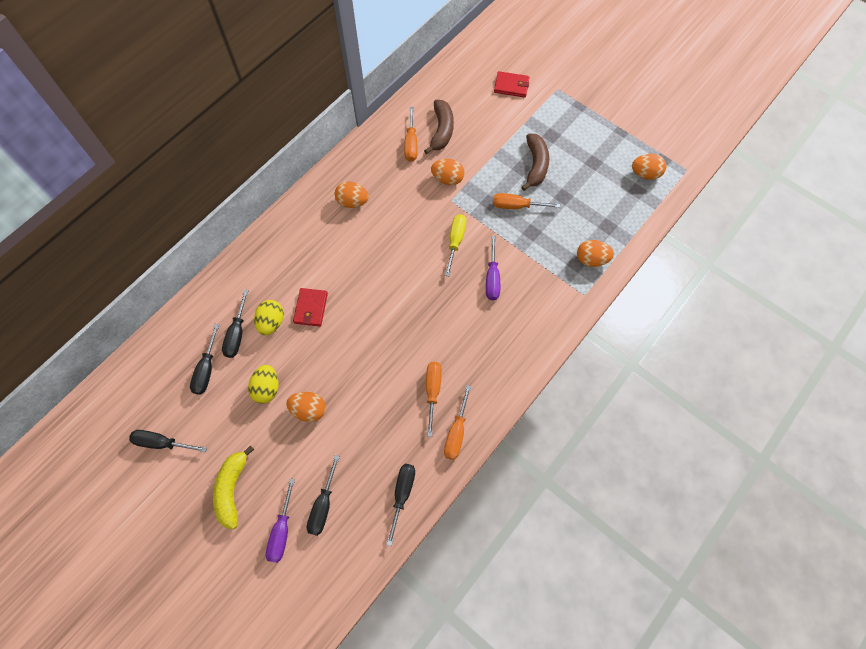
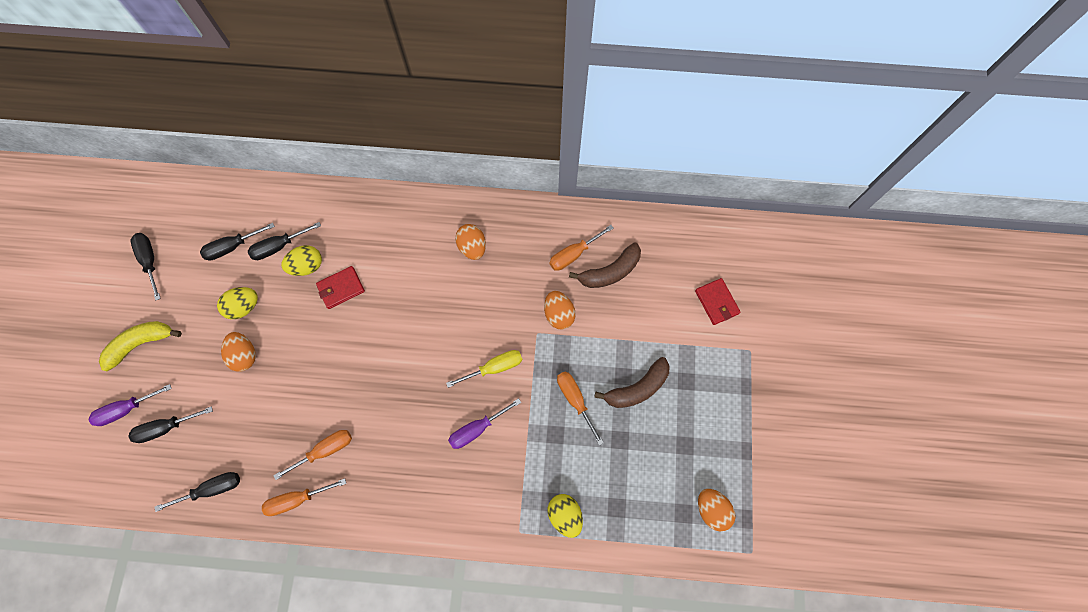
camera: 55 degrees right, 5 degrees up
orange egg [577,240,614,267] -> yellow egg [548,494,583,538]

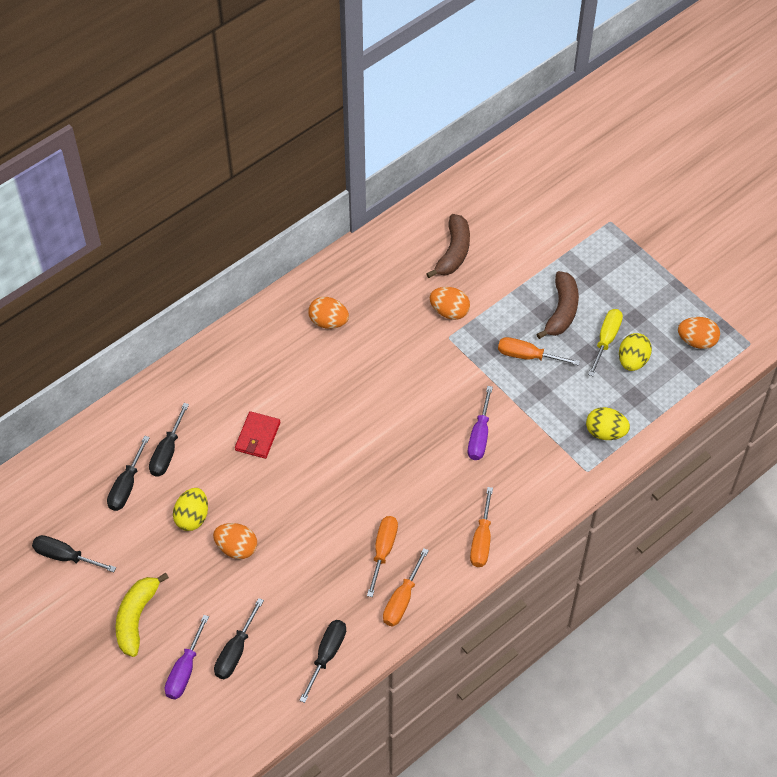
camera: 45 degrees left, 15 degrees down
yellow egg [281,245,322,276] -> yellow egg moved to [619,333,652,371]
yellow screwdriver [446,350,522,388] -> yellow screwdriver moved to [588,309,623,376]
orange screwdriver [549,225,614,271] -> orange screwdriver moved to [470,487,493,567]
red wallet [695,278,741,325] -> none

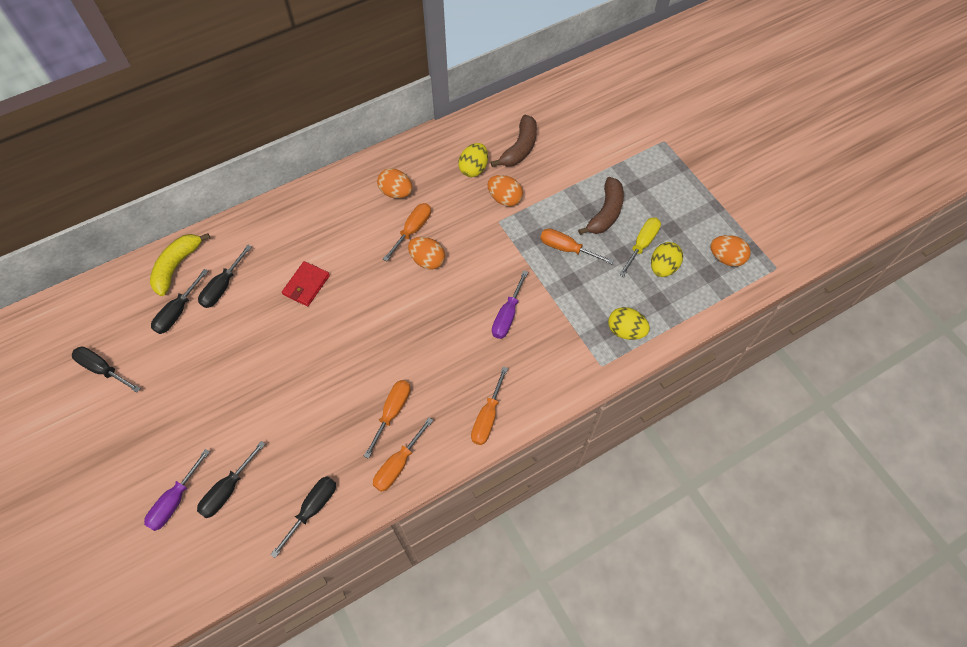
camera: 10 degrees right, 5 degrees up
yellow banana [116,573,169,657] -> yellow banana moved to [150,233,210,296]
yellow egg [173,488,208,531] -> yellow egg moved to [458,143,488,177]
orange egg [213,523,257,559] -> orange egg moved to [408,237,445,270]
none -> orange screwdriver [383,203,431,261]

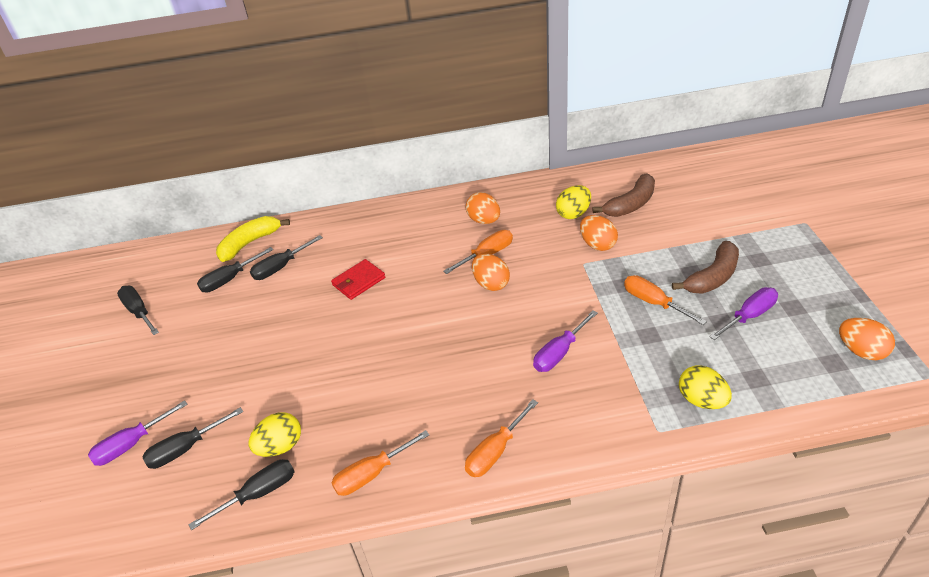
camera: 25 degrees right, 20 degrees down
orange screwdriver [364,380,410,459] -> none
yellow screwdriver [619,217,661,277] -> purple screwdriver [709,287,778,340]
yellow egg [651,242,683,277] -> yellow egg moved to [248,412,301,457]

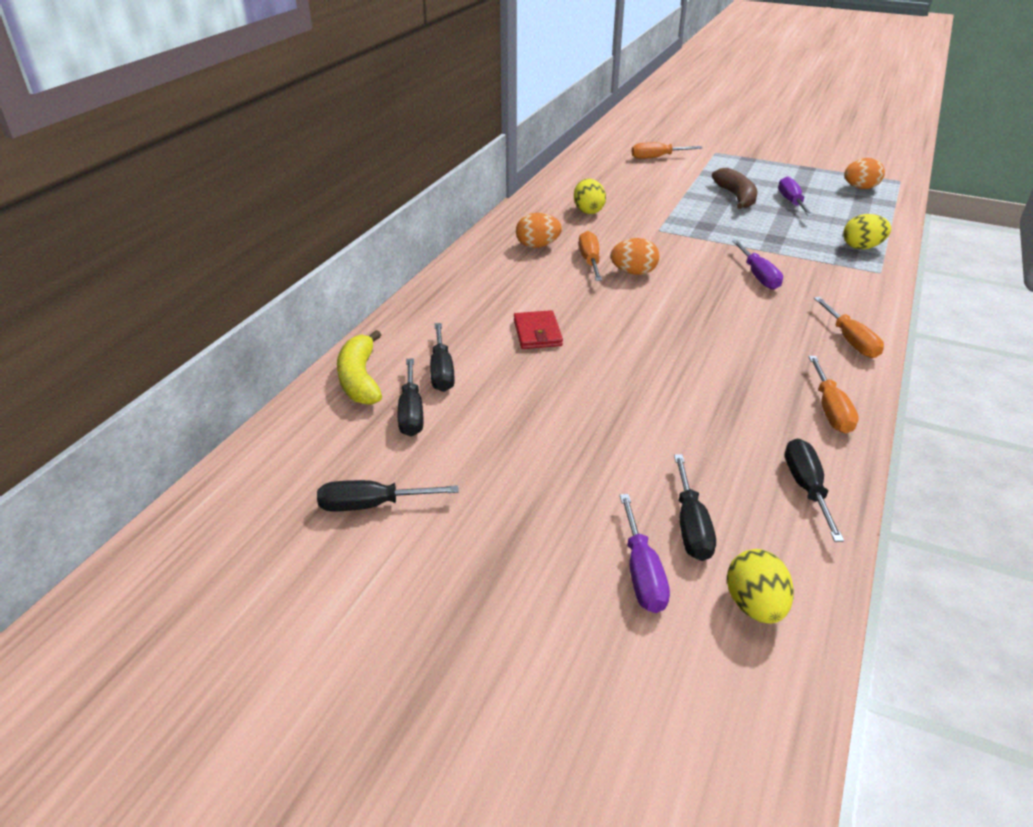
camera: 60 degrees left, 5 degrees down
yellow egg [248,412,301,457] -> yellow egg moved to [727,549,794,624]
orange egg [580,215,618,251] -> none
brown banana [592,173,655,217] -> none
orange screwdriver [624,275,707,325] -> orange screwdriver moved to [632,142,703,159]

